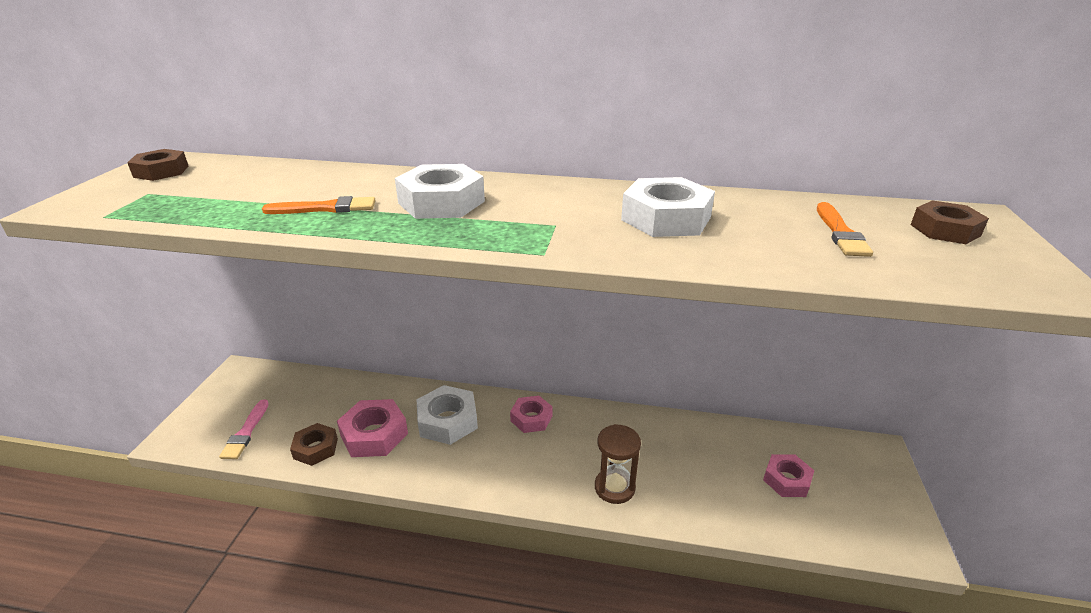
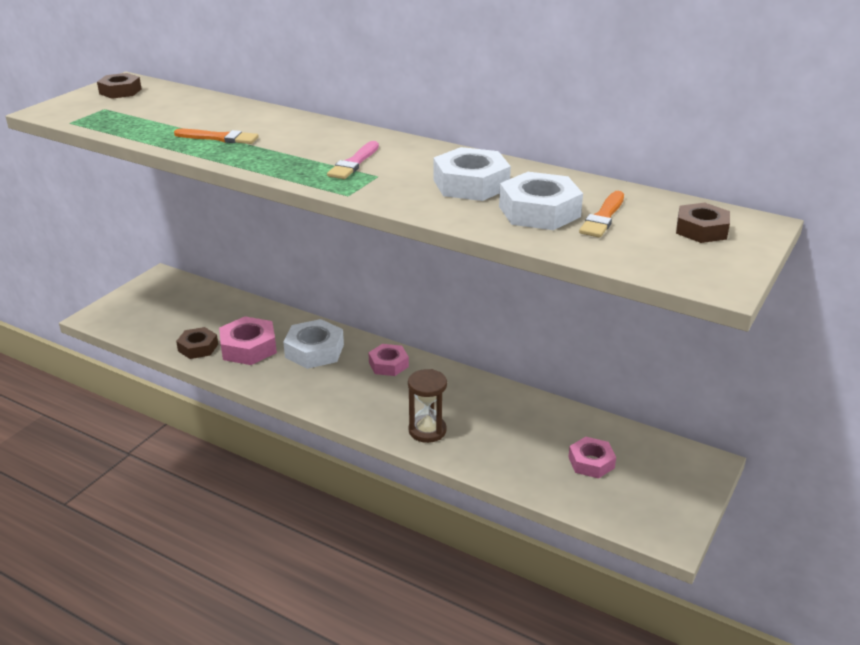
camera: 20 degrees right, 0 degrees up
pink brush [219,399,269,459] -> pink brush moved to [327,141,379,179]
white nut [395,164,485,219] -> white nut moved to [499,172,583,230]

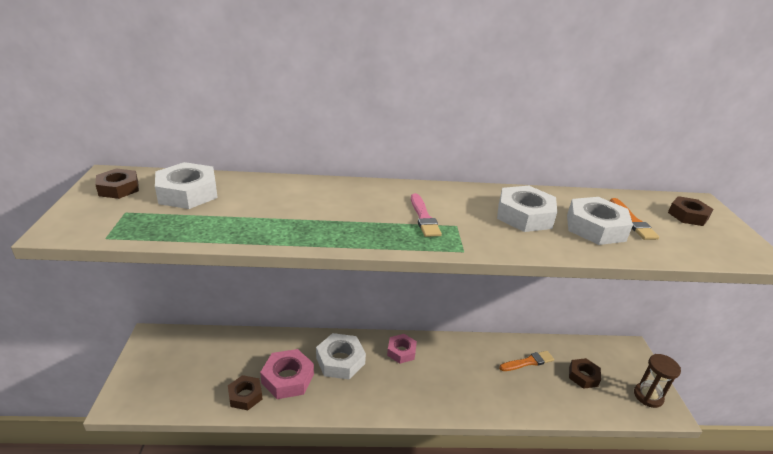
camera: 35 degrees left, 0 degrees up
orange brush [174,129,259,144] -> orange brush moved to [499,351,554,371]
brown hourglass [408,369,447,443] -> brown hourglass moved to [634,354,681,408]
pink nut [568,437,616,478] -> brown nut [569,358,601,389]
none -> white nut [155,162,218,209]

